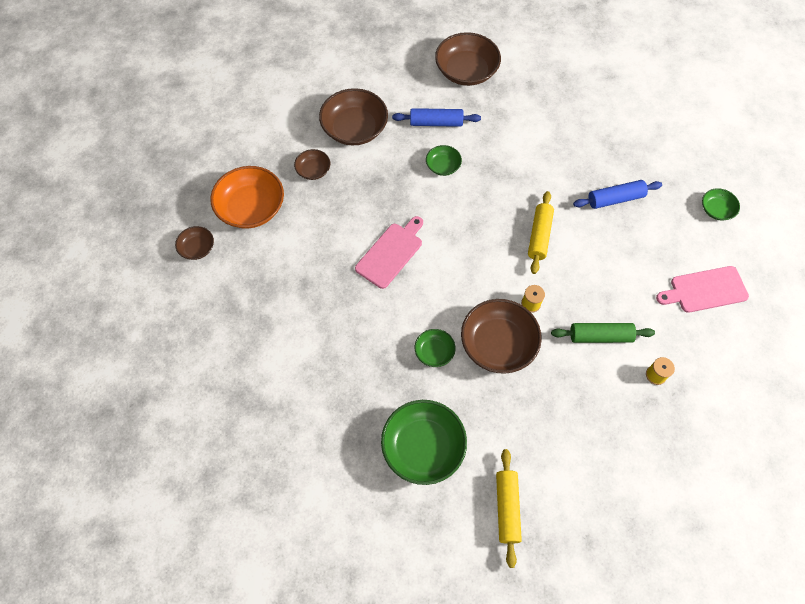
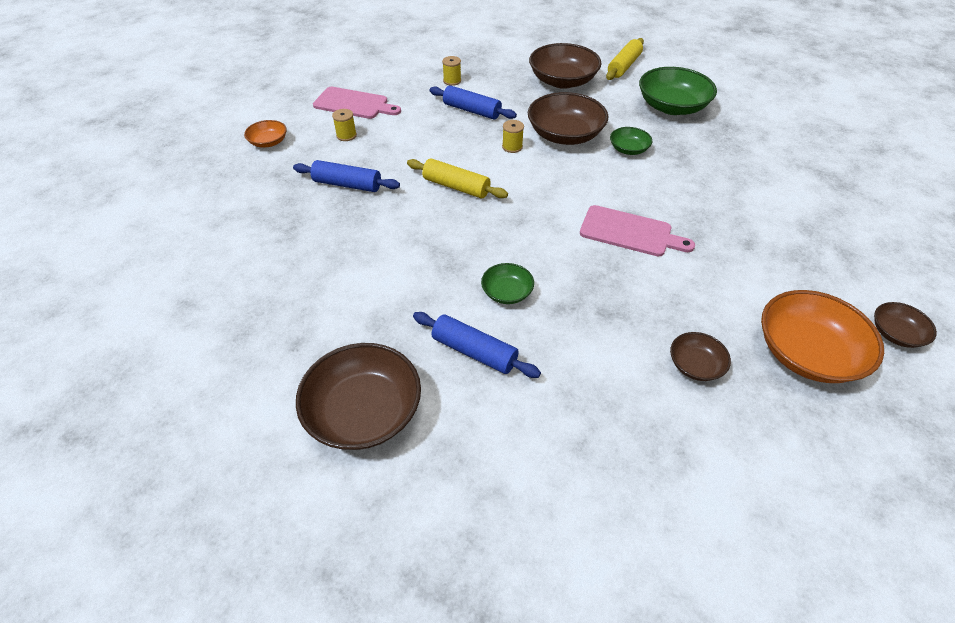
camera: 150 degrees left, 15 degrees down
brown bowl [319,88,388,145] -> brown bowl moved to [529,43,601,89]
pink cutting board [355,216,423,289] -> pink cutting board turned 135 degrees counterclockwise [580,205,695,256]
yellow rolling pin [528,191,554,274] -> yellow rolling pin turned 75 degrees clockwise [407,158,508,198]
green rolling pin [551,323,655,343] -> blue rolling pin [429,85,517,120]
green bowl [702,188,740,221] -> orange bowl [244,120,287,148]
none -> yellow spool [332,109,357,141]

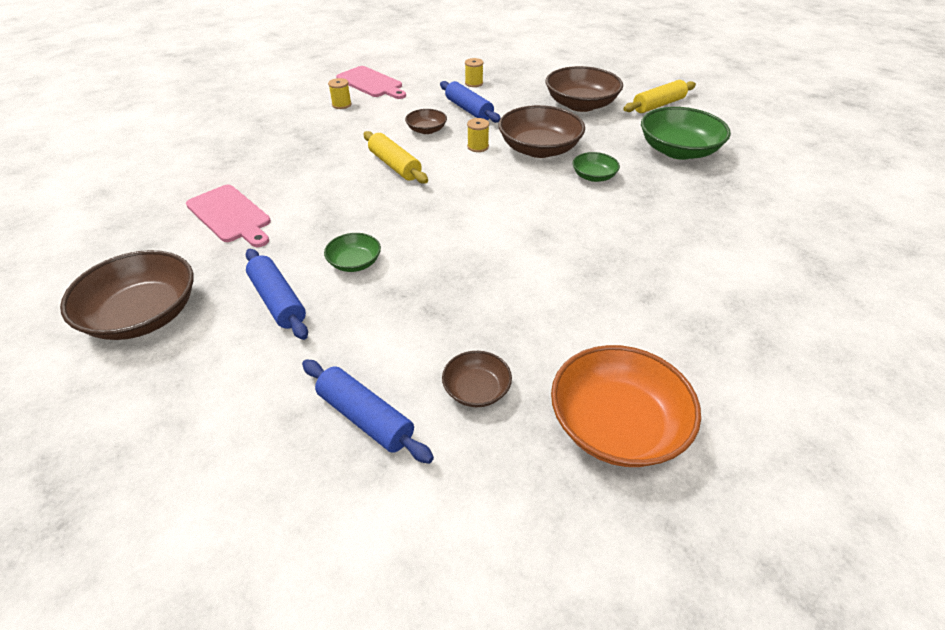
camera: 25 degrees right, 5 degrees down
orange bowl [244,120,287,148] -> none
blue rolling pin [293,160,400,192] -> blue rolling pin moved to [302,360,434,464]
pink cutting board [580,205,695,256] -> pink cutting board moved to [186,185,271,247]
brown bowl [874,302,937,348] -> brown bowl moved to [405,109,447,134]

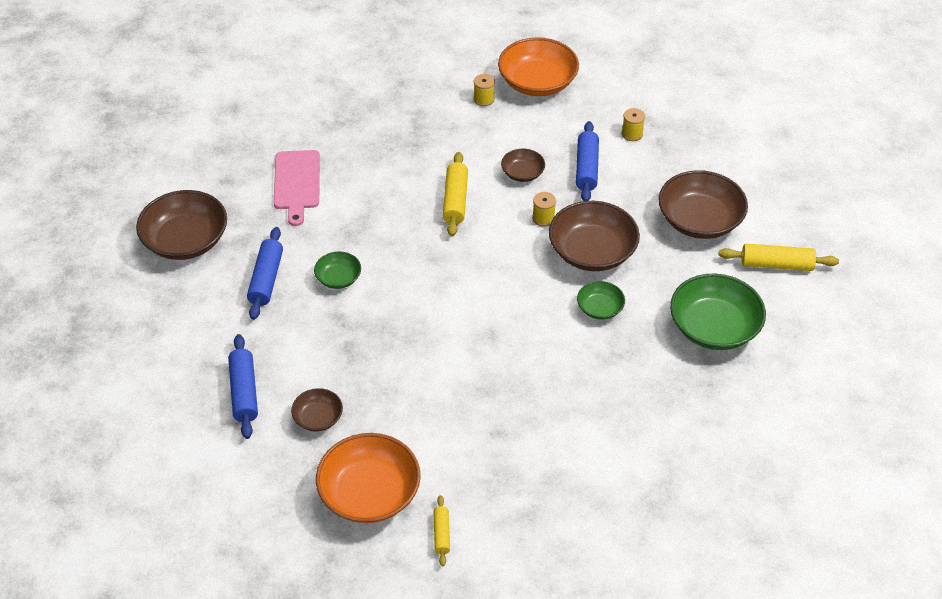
camera: 40 degrees right, 5 degrees up
pink cutting board [336,66,406,99] -> orange bowl [498,37,579,96]
none -> yellow rolling pin [433,495,450,566]

